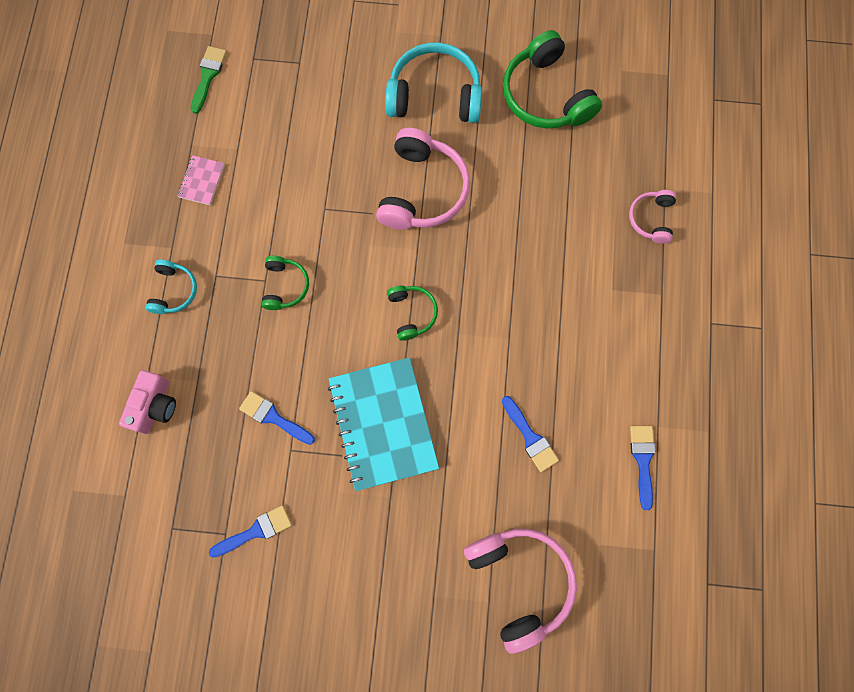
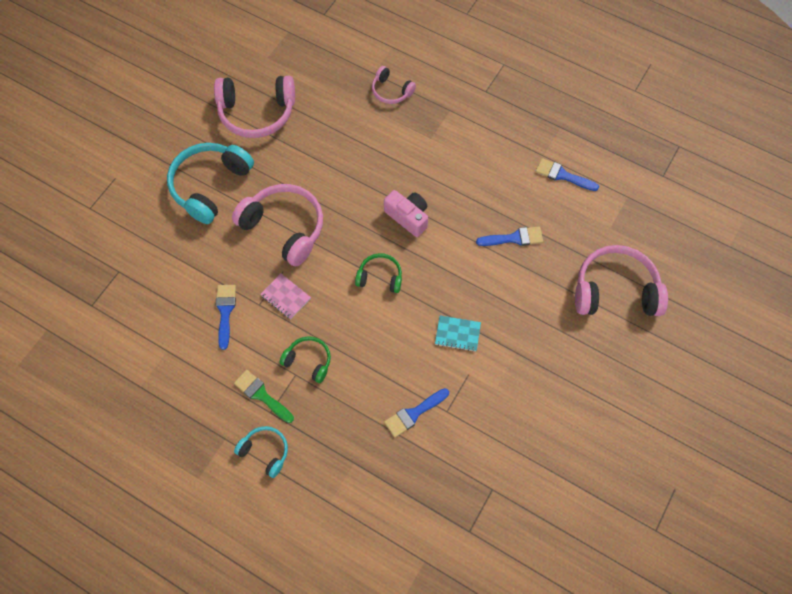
camera: 65 degrees left, 10 degrees down
pink camera [119,370,176,434] -> pink camera moved to [384,190,428,237]
pink notebook [178,155,225,205] -> pink notebook moved to [260,274,311,319]
green brush [191,46,227,114] -> green brush moved to [234,370,294,423]
blue brush [209,505,292,558] -> blue brush moved to [216,285,236,350]
turquoise notebook [328,357,439,491] -> turquoise notebook [435,315,481,352], size x0.43
green headphones [503,30,602,129] -> pink headphones [214,76,295,138]

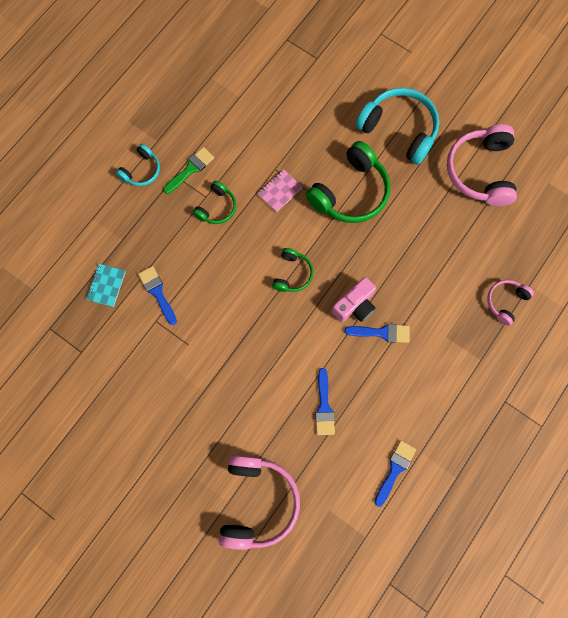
camera: 95 degrees right, 10 degrees up
blue brush [216,285,236,350] -> blue brush moved to [344,324,410,343]
pink headphones [232,184,323,266] -> green headphones [305,141,390,223]
turquoise notebook [435,315,481,352] -> turquoise notebook moved to [86,264,126,307]

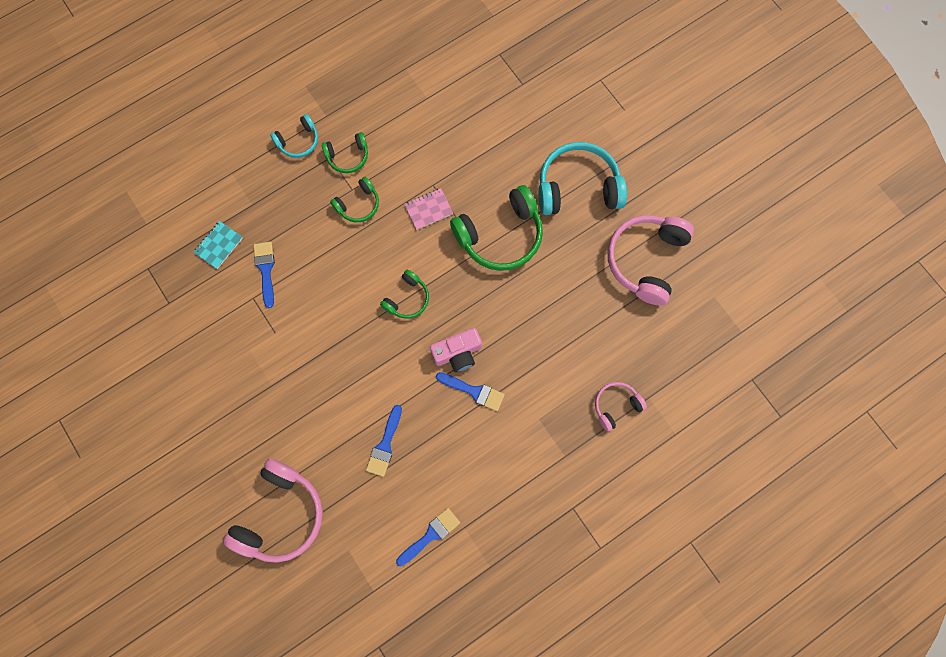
camera: 20 degrees right, 0 degrees up
green brush [163,147,214,194] -> green headphones [322,132,368,173]
turquoise headphones [356,88,439,165] -> turquoise headphones turned 60 degrees counterclockwise [539,142,627,215]

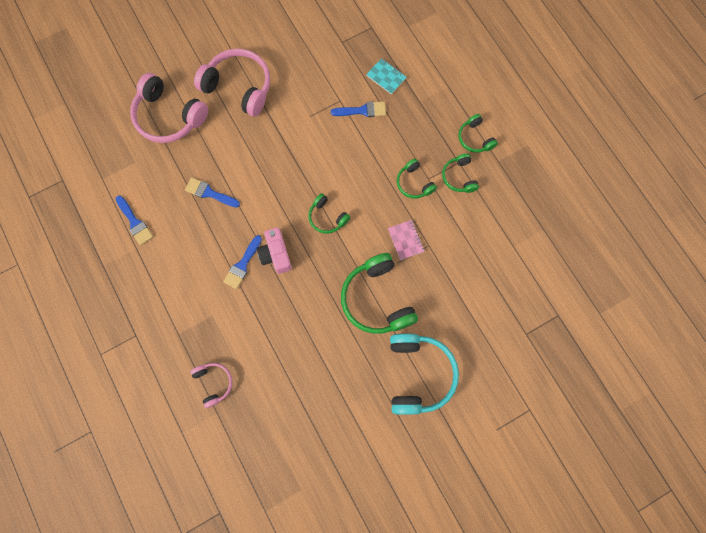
camera: 95 degrees right, 0 degrees up
turquoise headphones [270,114,318,158] -> green headphones [458,114,498,153]
pink headphones [607,215,694,306] -> pink headphones moved to [194,49,270,116]

